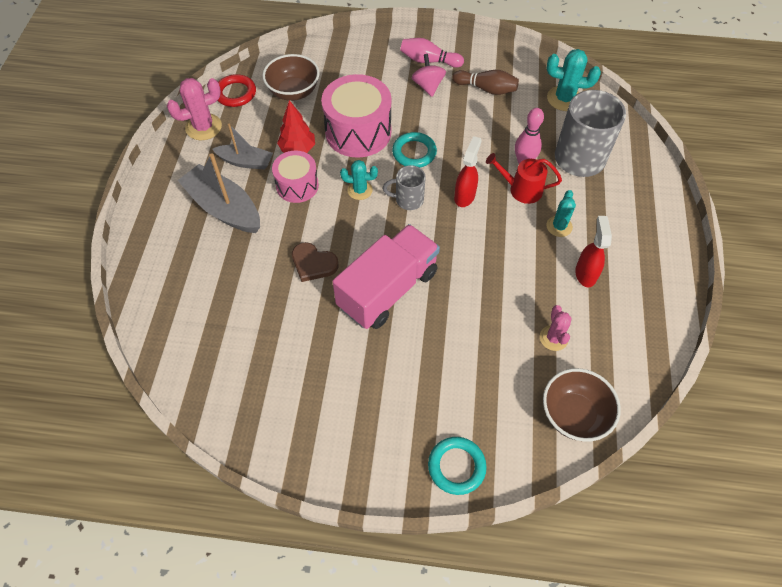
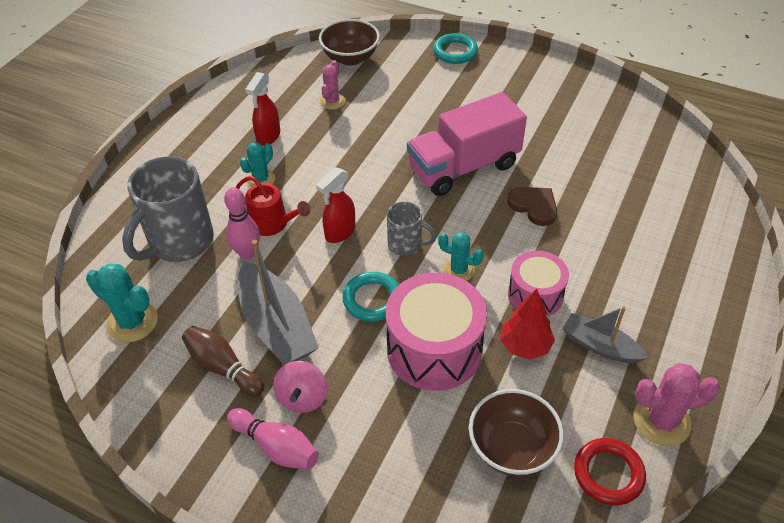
camera: 160 degrees left, 10 degrees down
grey boat [177,154,260,233] -> grey boat moved to [238,240,319,365]

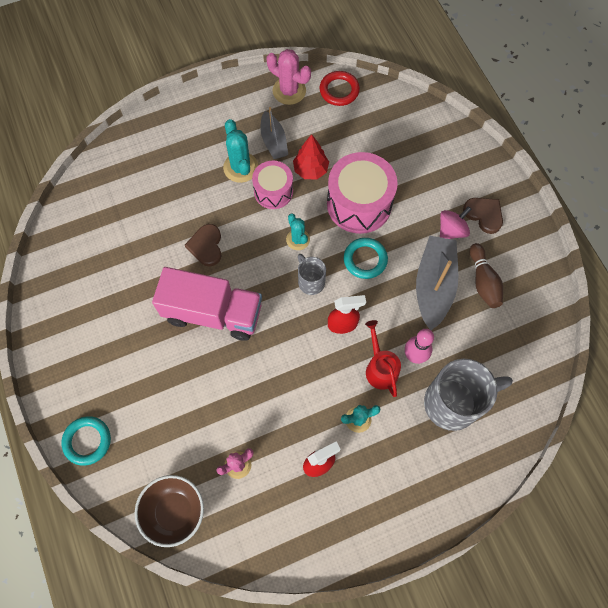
camera: 140 degrees left, 20 degrees up
turquoise cactus [86,263,158,343] -> turquoise cactus moved to [223,119,258,183]
pink bowling pin [227,408,319,469] -> brown heart [463,198,503,234]
brown bowl [469,389,564,476] -> none

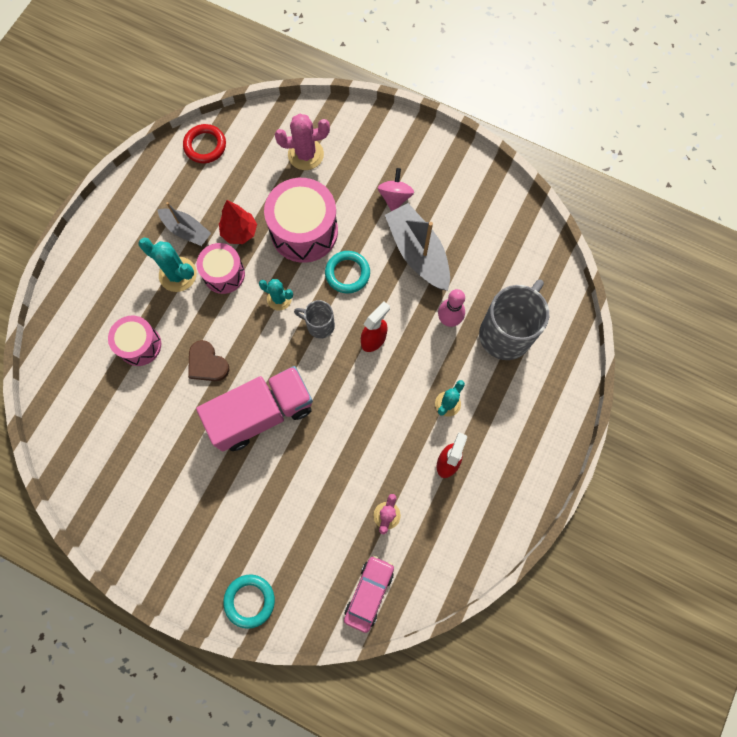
camera: 40 degrees left, 5 degrees up
brown bowl [135,475,204,547] -> pink car [344,555,394,633]
pink cactus [266,49,311,105] -> pink cactus moved to [275,114,330,170]
red watering can [365,320,401,397] -> none
brown heart [463,198,503,234] -> none
brown bowling pin [470,243,503,308] -> none
none -> pink drum [108,316,161,366]

